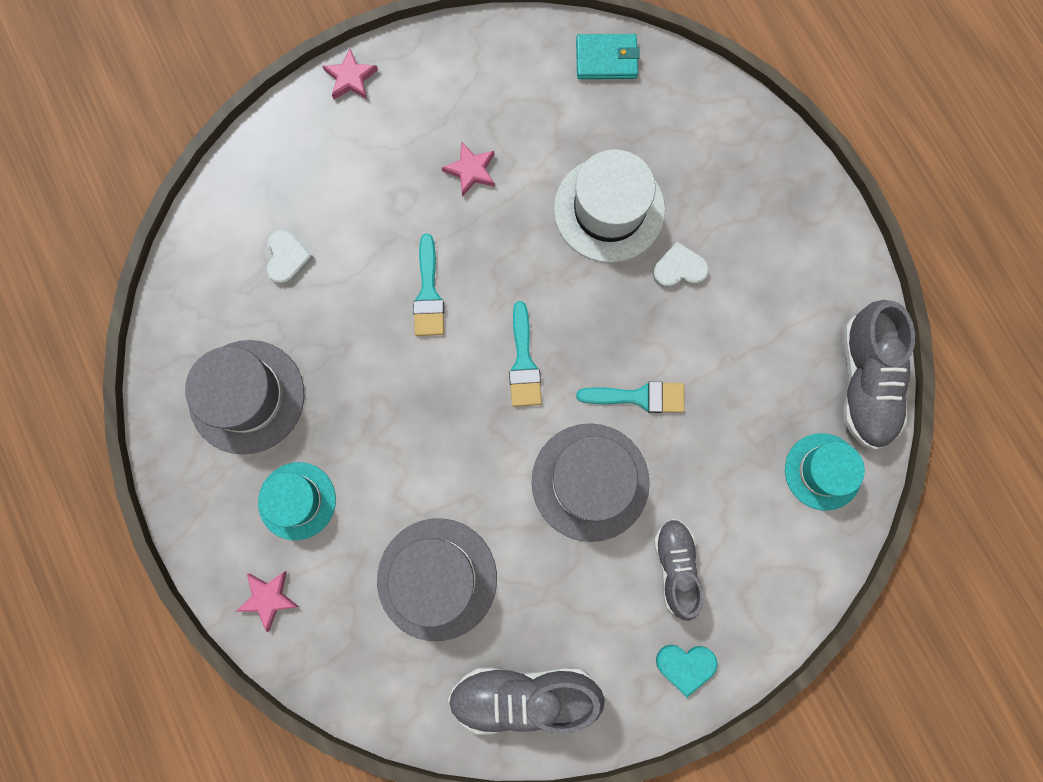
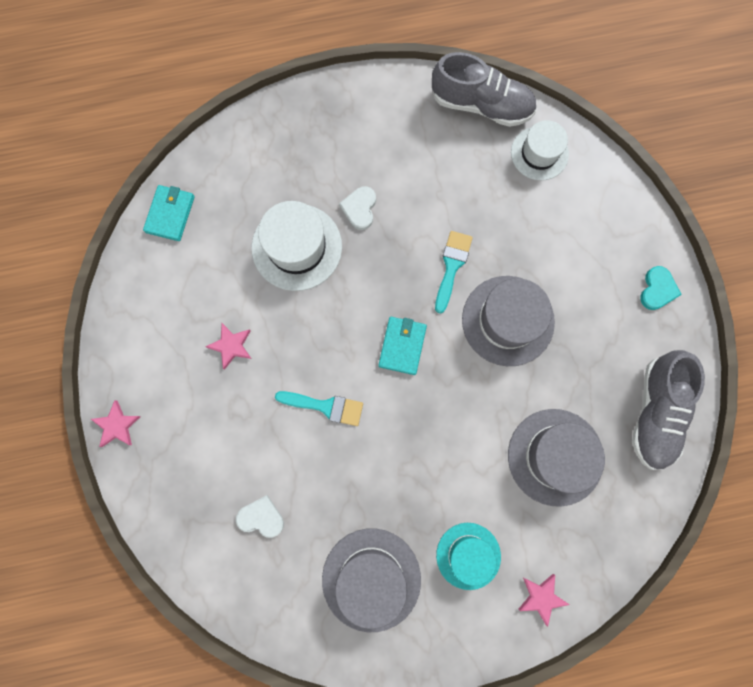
camera: 75 degrees left, 0 degrees up
turquoise brush [509,301,542,407] -> turquoise wallet [379,317,427,375]
grey shoe [654,519,703,621] -> none
turquoise hat [785,433,865,511] -> white hat [511,120,569,180]

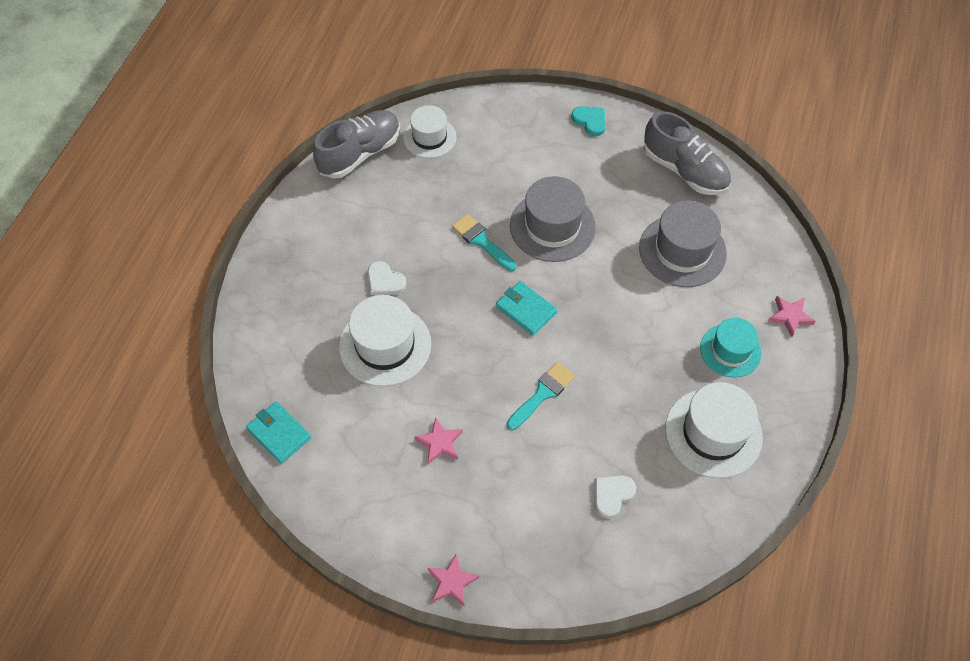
camera: 60 degrees left, 20 degrees down
grey hat [322,528,421,632] -> white hat [665,382,763,478]

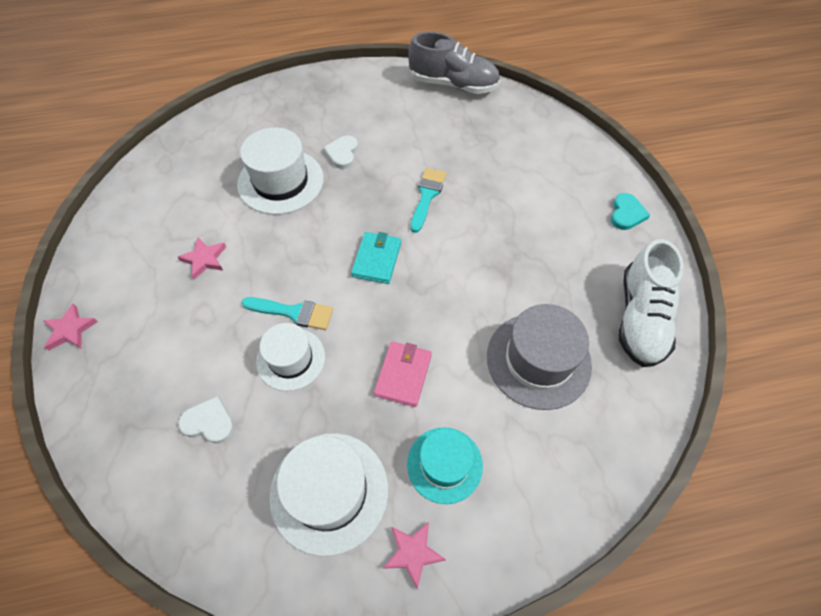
camera: 60 degrees right, 0 degrees up
turquoise wallet [246,401,311,464] -> none
white hat [403,105,457,158] -> white hat moved to [256,323,325,391]
grey hat [510,176,596,262] -> none
grey shoe [643,111,731,195] -> white shoe [619,239,684,367]
pink star [768,296,816,337] -> pink star moved to [383,522,446,589]
none -> pink wallet [374,341,432,407]

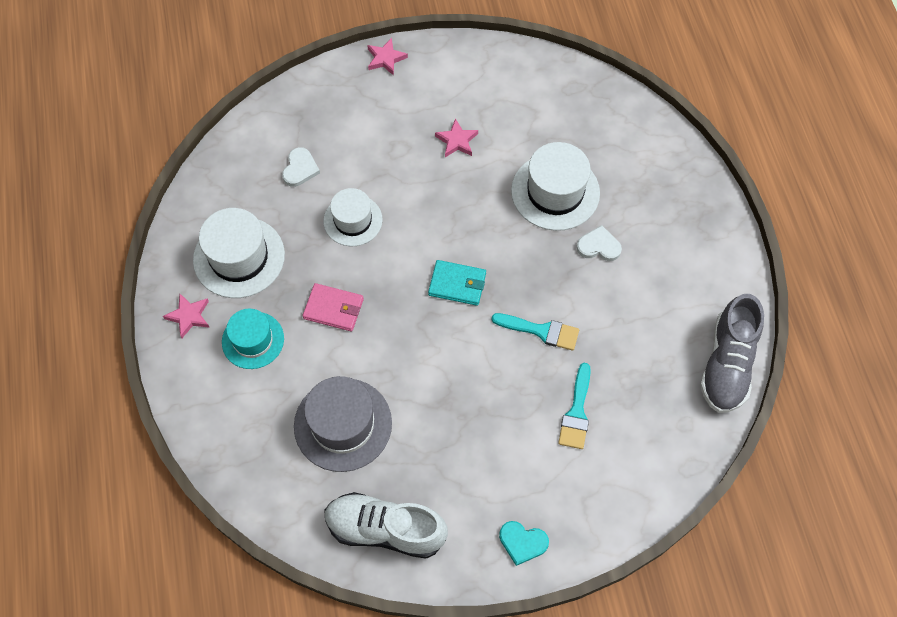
camera: 90 degrees right, 5 degrees up
turquoise brush [241,297,333,330] -> turquoise brush moved to [558,363,591,449]

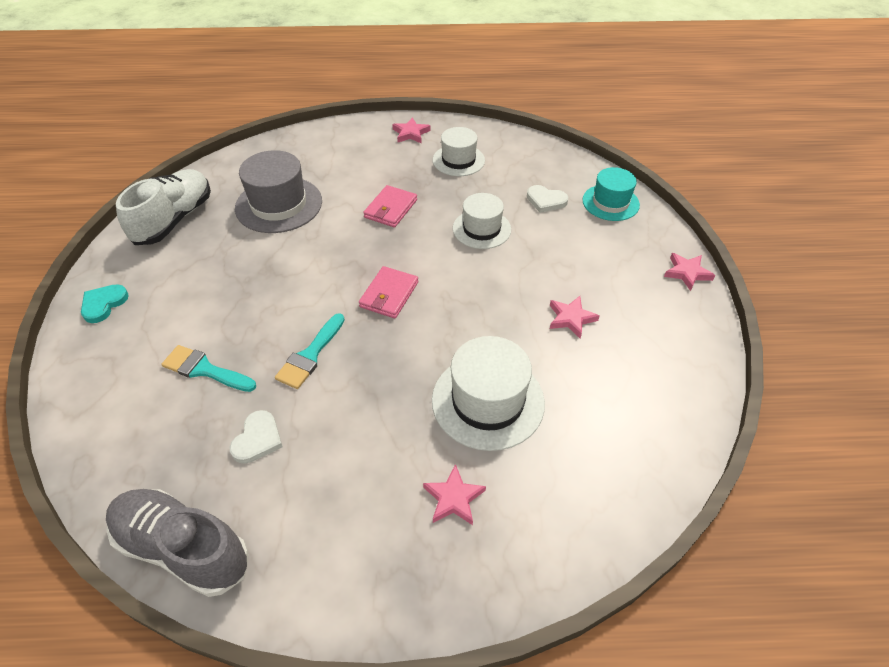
camera: 100 degrees right, 15 degrees down
white hat [193,208,285,298] -> white hat [433,127,485,176], size x0.66
turquoise hat [222,309,284,369] -> turquoise hat moved to [583,167,640,221]
turquoise wallet [428,260,486,306] -> pink wallet [359,266,418,318]
white heart [576,225,622,261] -> white heart moved to [230,410,283,464]
none -> pink star [423,464,486,525]

